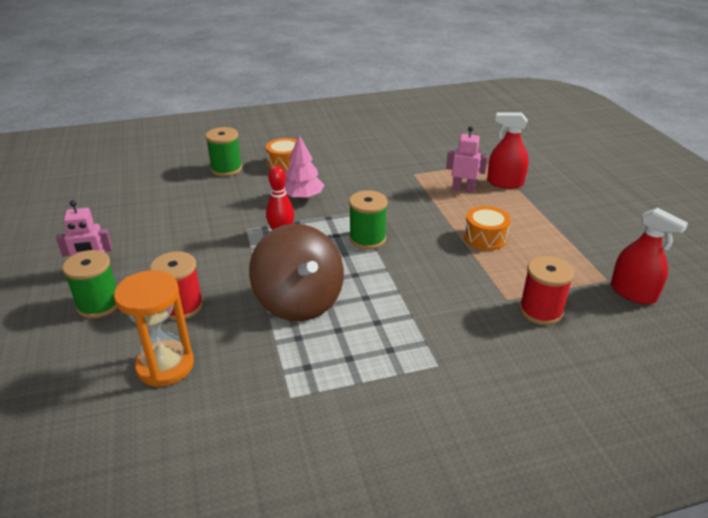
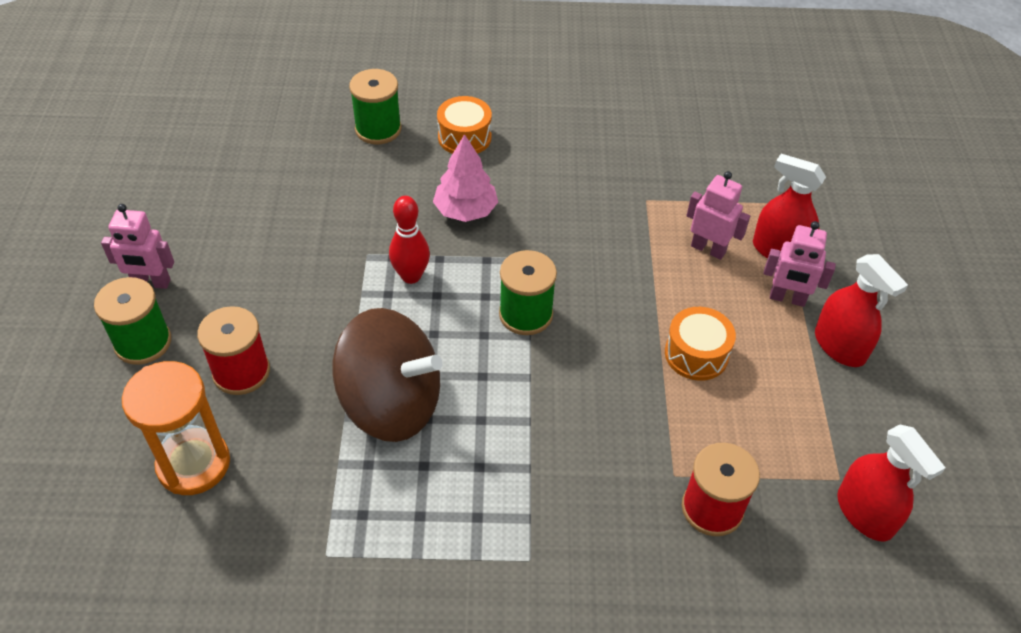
camera: 15 degrees right, 15 degrees up
brown spinning top [249,224,344,321] -> brown spinning top turned 60 degrees counterclockwise [333,308,443,442]
none -> pink robot [764,221,836,307]
none -> red spray bottle [815,254,908,367]

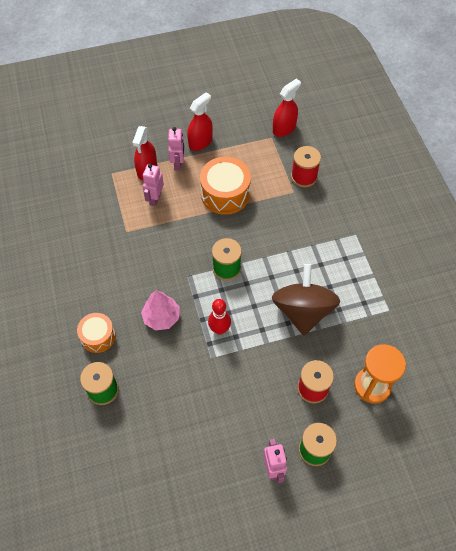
camera: 105 degrees left, 10 degrees up
orange drum [665,307,736,381] -> orange drum [200,157,251,215], size x1.60

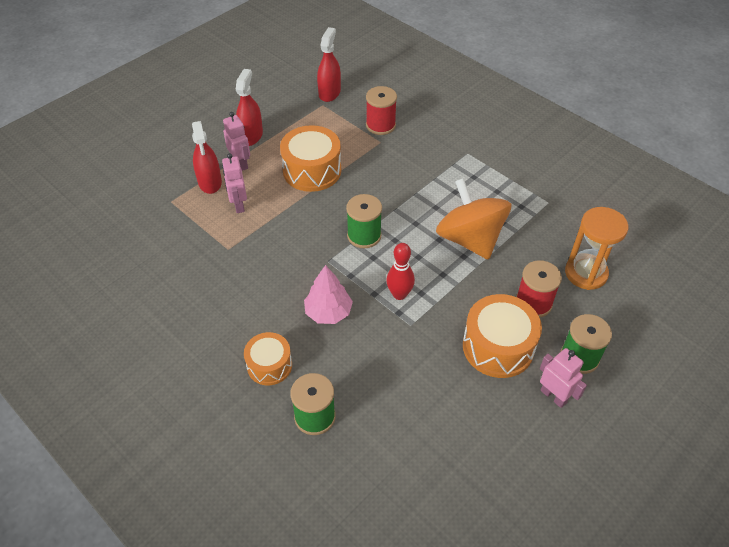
camera: 30 degrees left, 10 degrees down
brown spinning top [272,264,340,335] -> orange spinning top [436,178,511,260]
none -> orange drum [463,294,542,378]

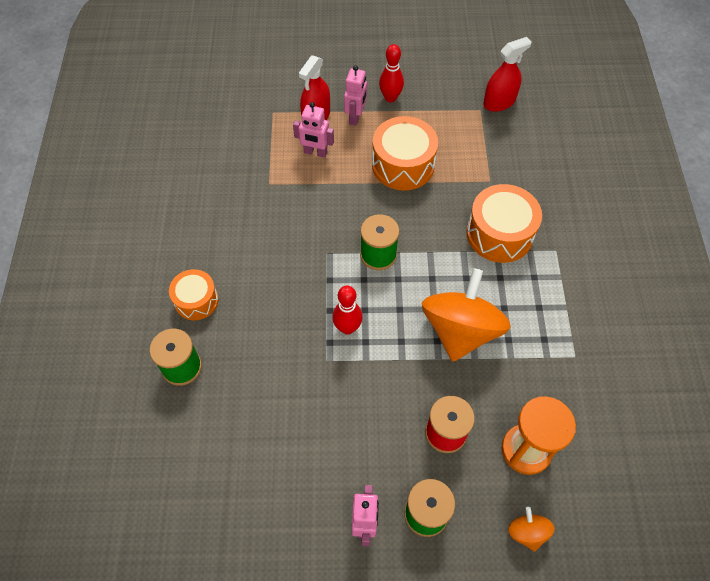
camera: 45 degrees right, 10 degrees up
pink robot [222,153,247,213] -> pink robot turned 105 degrees counterclockwise [293,102,334,158]
red spray bottle [236,69,263,146] -> red bowling pin [379,44,404,102]
pink tree [304,265,353,324] -> none
red spool [366,86,397,135] -> none
orange drum [463,294,542,378] -> orange drum moved to [467,184,542,263]
none -> orange spinning top [508,507,555,551]

